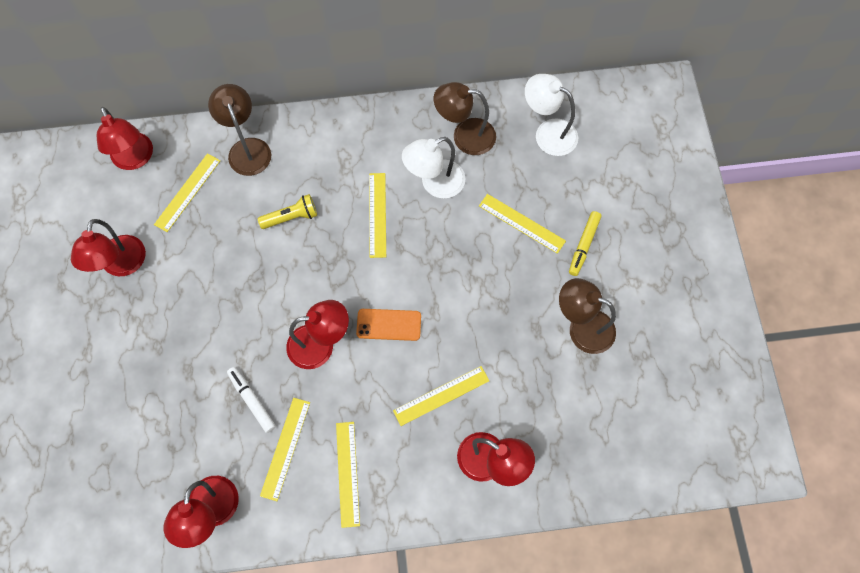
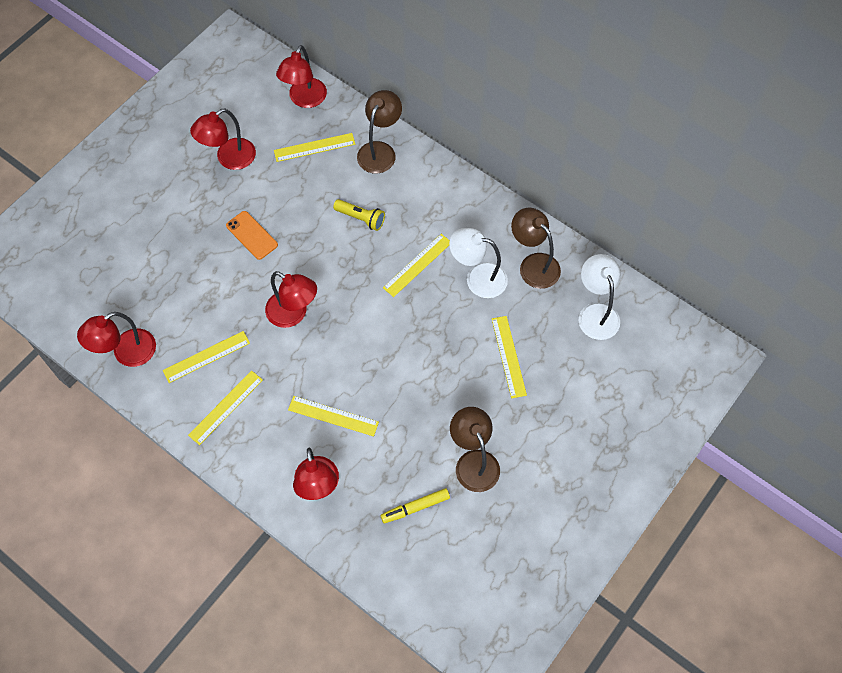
camera: 45 degrees right, 5 degrees down
white marker [227,367,276,433] -> none
orange phone [356,309,421,341] -> orange phone moved to [226,211,278,260]
yellow marker [569,211,601,276] -> yellow marker moved to [381,488,450,523]

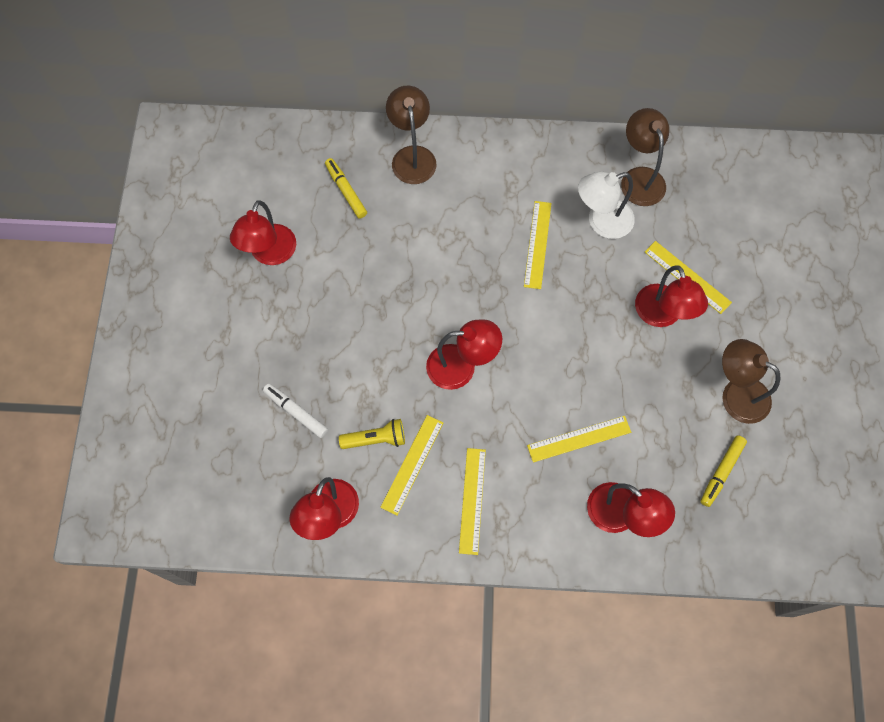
camera: 35 degrees left, 5 degrees up
orange phone [226,211,278,260] -> none
yellow ruler [274,133,355,162] -> yellow marker [325,158,367,219]
red lamp [276,45,327,108] -> red lamp moved to [635,265,708,327]
yellow flashlight [333,199,385,231] -> yellow flashlight moved to [339,419,405,449]
brown lamp [511,208,561,289] -> brown lamp turned 60 degrees clockwise [621,108,669,206]
white lamp [578,254,621,340] -> none
none -> white marker [263,384,328,438]

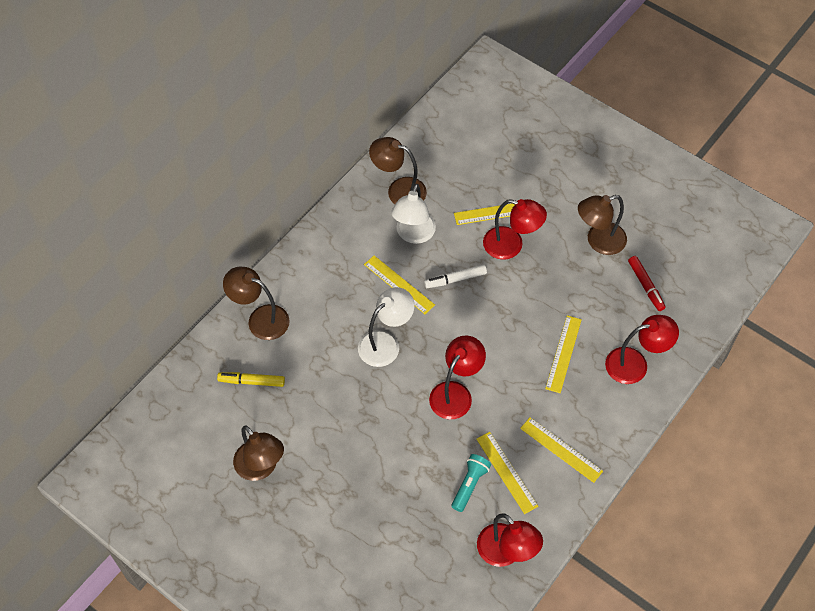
camera: 55 degrees left, 10 degrees down
red lamp [230,200,296,265] -> brown lamp [233,426,284,481]
white marker [263,384,328,438] -> white marker moved to [424,265,487,288]
yellow flashlight [339,419,405,449] -> turquoise flashlight [451,454,491,512]
yellow marker [700,435,747,507] -> red marker [628,256,666,311]
none -> white lamp [358,287,414,367]

